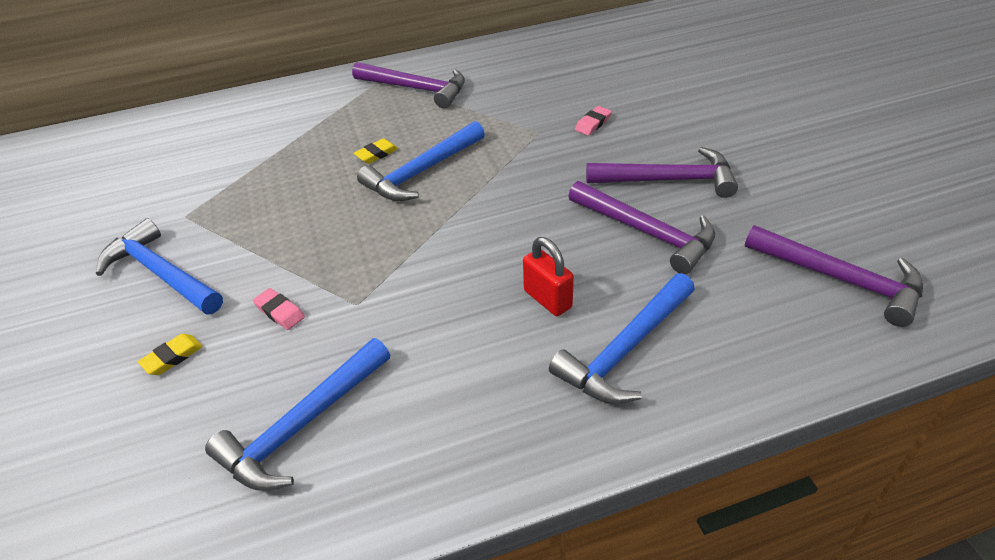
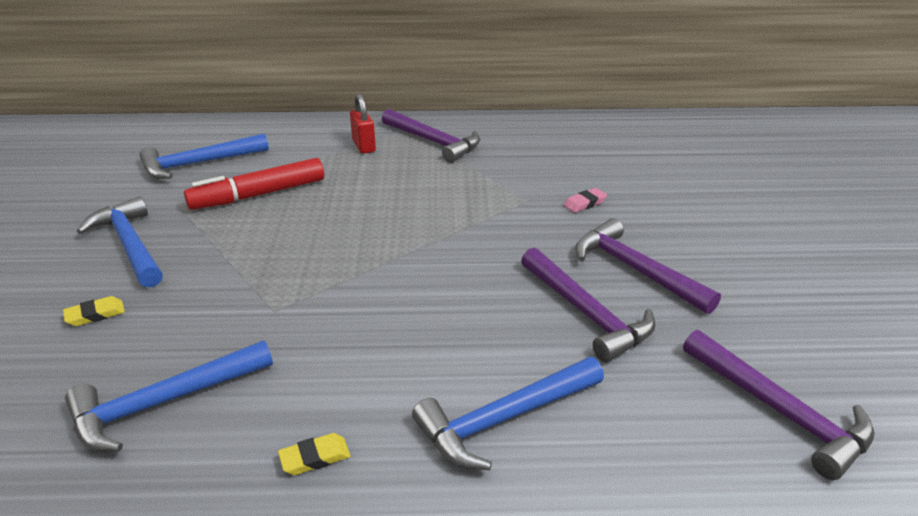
camera: 15 degrees right, 10 degrees down
pink eraser [253,288,305,330] -> none
yellow eraser [354,138,398,164] -> yellow eraser moved to [278,433,351,475]
blue hammer [357,121,485,201] -> blue hammer moved to [139,133,269,179]
red padlock [523,237,574,316] -> red padlock moved to [350,94,376,154]
purple hammer [586,147,738,198] -> purple hammer turned 150 degrees counterclockwise [575,218,721,314]
none -> red marker [184,158,324,210]

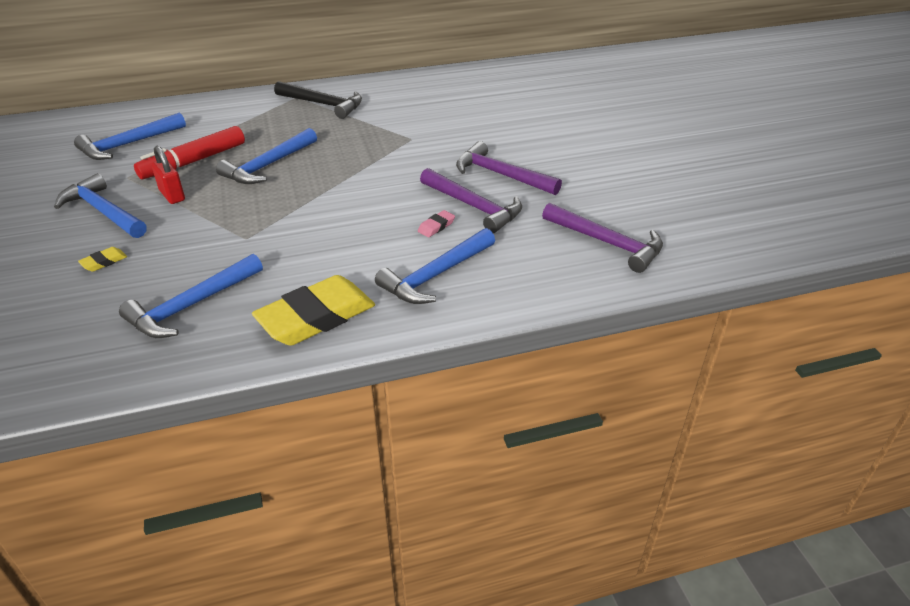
camera: 15 degrees left, 5 degrees up
yellow eraser [278,433,351,475] -> yellow eraser [252,275,375,346], size x2.49
red padlock [350,94,376,154] -> red padlock moved to [151,146,185,204]
purple hammer [382,109,480,163] -> black hammer [274,81,362,119]
pink eraser [564,188,607,213] -> pink eraser moved to [418,210,455,237]
none -> blue hammer [216,128,317,184]

